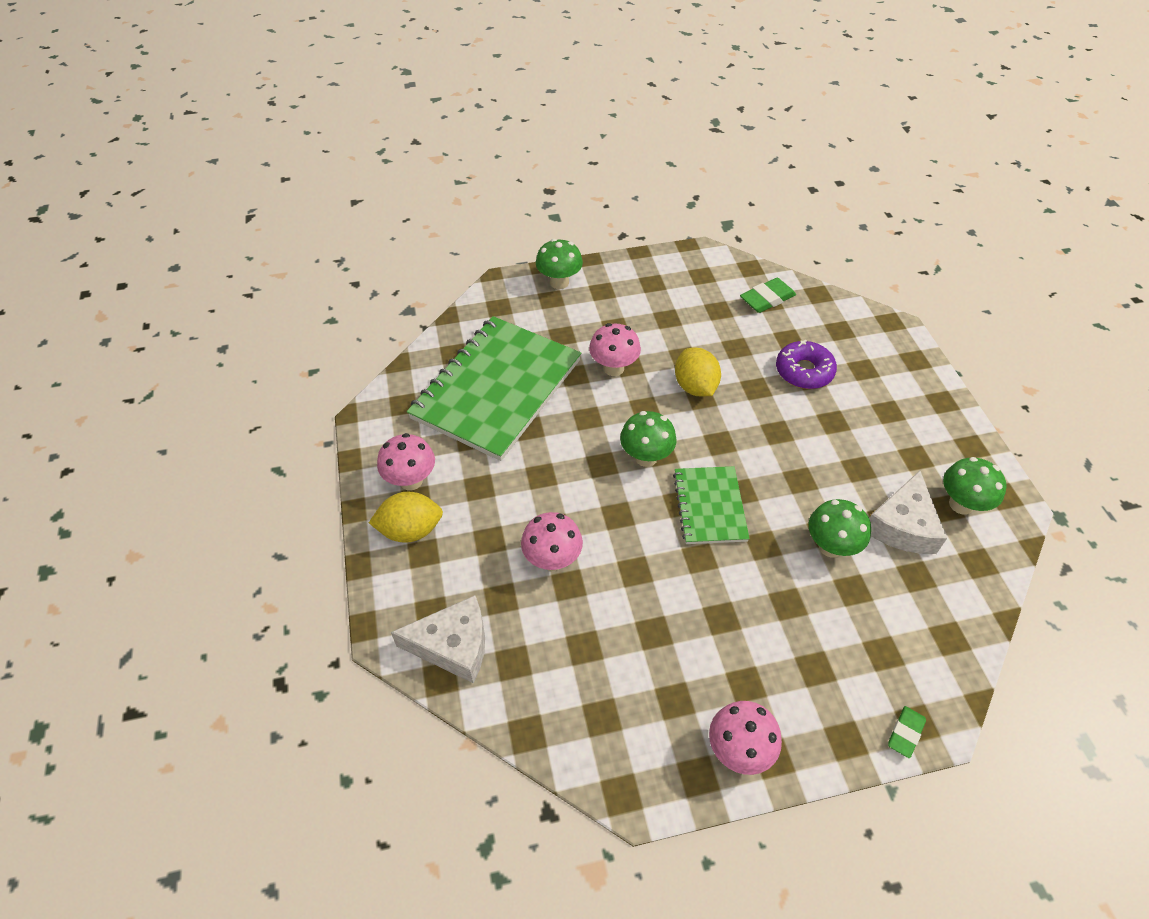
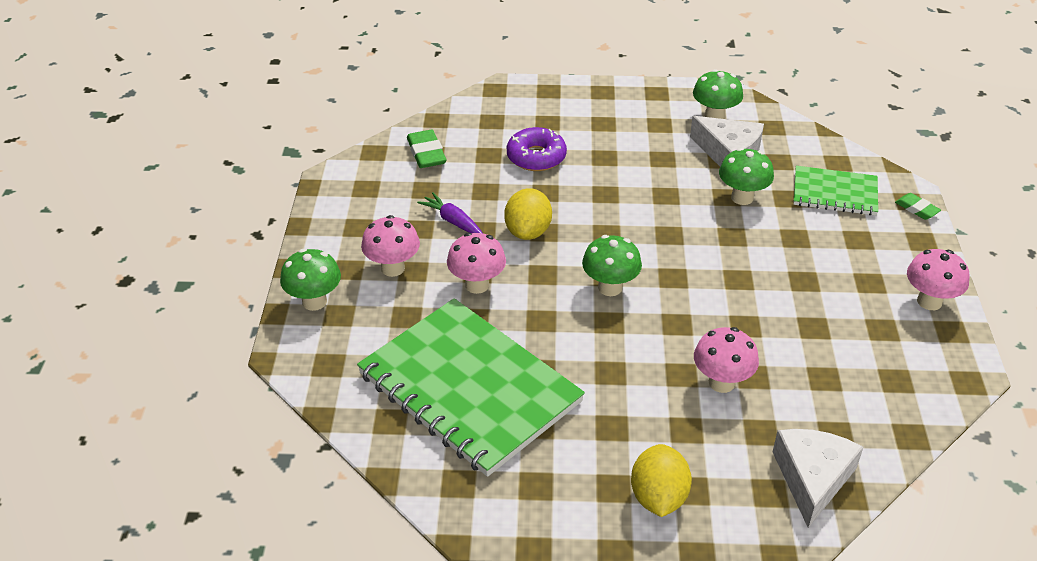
camera: 75 degrees left, 10 degrees down
pink mushroom [377,433,435,490] -> pink mushroom moved to [361,215,420,277]
green notebook [673,466,750,544] -> green notebook moved to [793,166,878,215]
yellow lemon [675,347,721,397] -> yellow lemon turned 75 degrees counterclockwise [504,188,552,240]
none -> purple carrot [417,192,482,233]

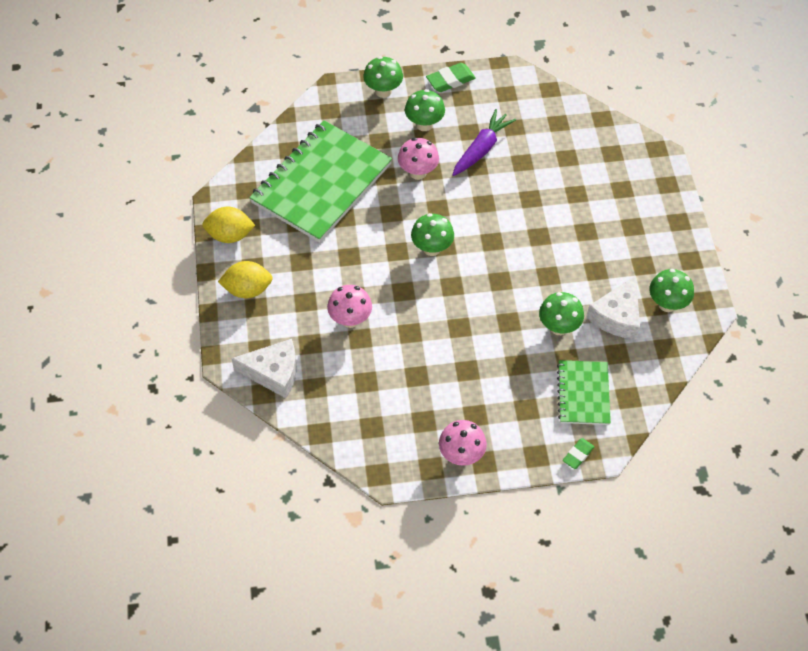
camera: 80 degrees right, 15 degrees up
pink mushroom [361,215,420,277] -> green mushroom [405,89,445,131]
green eraser [407,130,447,168] -> green eraser moved to [426,63,476,92]
purple carrot [417,192,482,233] -> purple carrot [452,109,516,176], size x1.51
yellow lemon [504,188,552,240] -> yellow lemon moved to [202,207,255,243]
purple donut [507,127,567,171] -> none

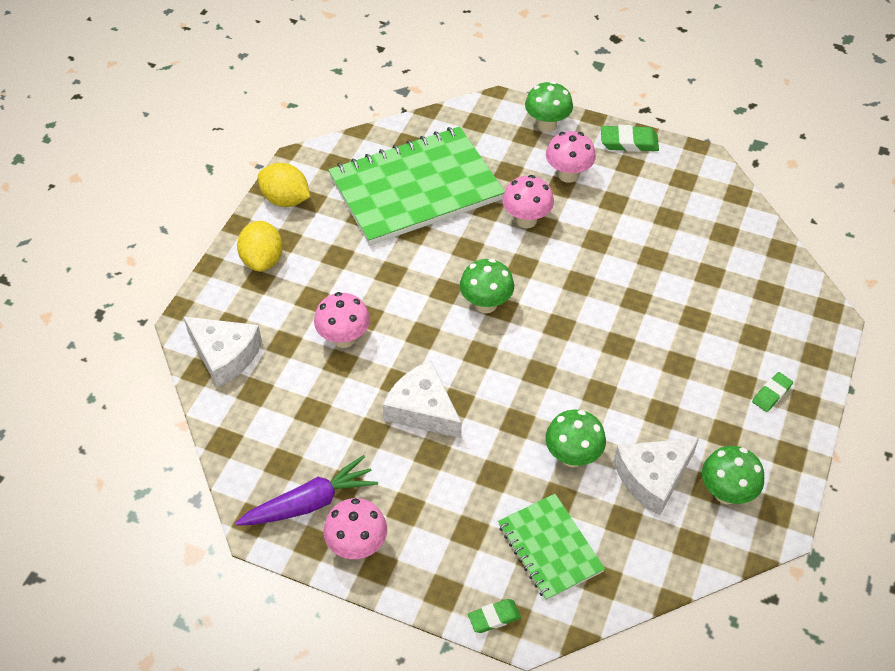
camera: 30 degrees right, 5 degrees down
yellow lemon [218,261,273,298] -> yellow lemon turned 60 degrees clockwise [237,221,283,272]
green mushroom [405,89,445,131] -> pink mushroom [546,131,596,183]
purple carrot [452,109,516,176] -> purple carrot moved to [236,455,378,526]
green notebook [557,360,611,425] -> green notebook turned 60 degrees counterclockwise [498,494,605,601]
none -> white cheese [383,361,462,438]
none -> green eraser [752,372,793,412]

